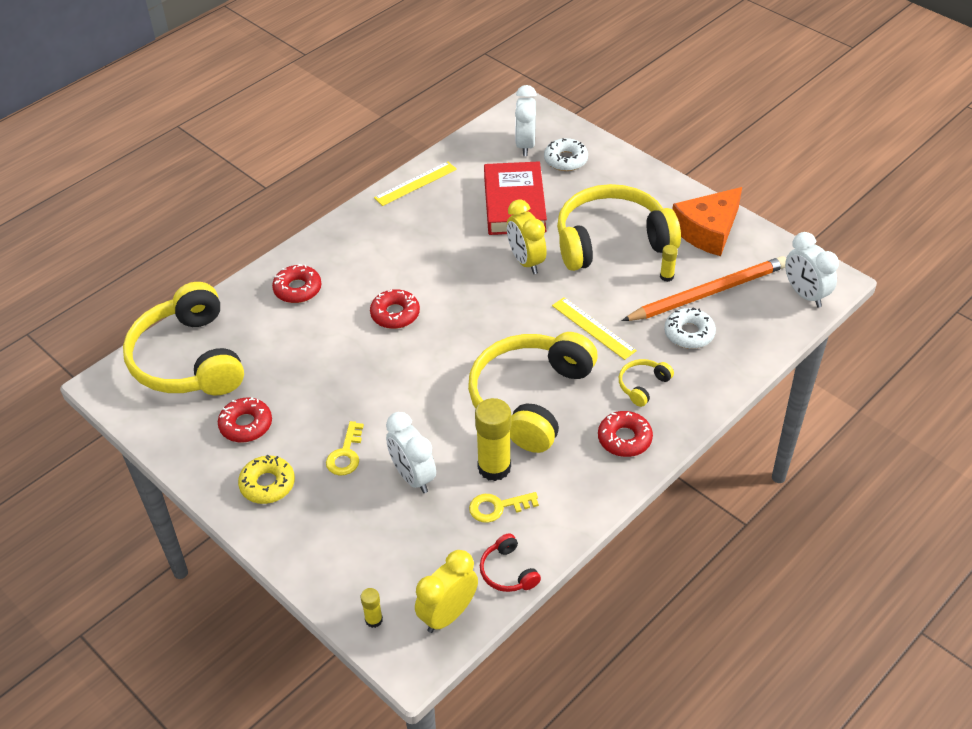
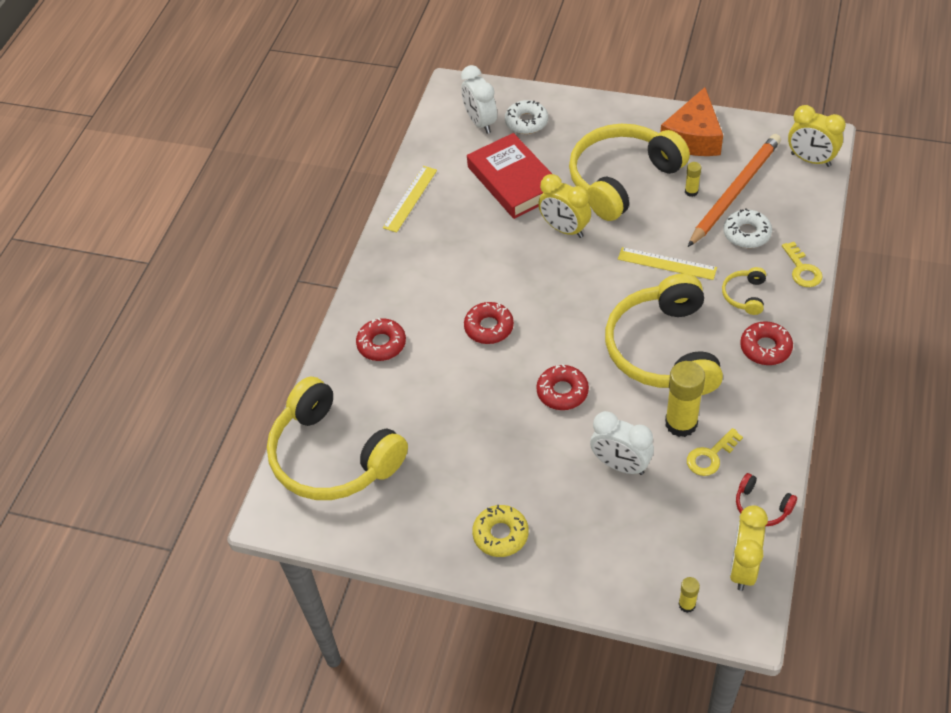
camera: 25 degrees left, 5 degrees up
red donut [218,397,272,442] -> red donut moved to [536,364,589,410]
yellow key [326,421,364,475] -> yellow key moved to [782,242,823,287]
white clock [785,232,839,308] -> yellow clock [788,105,846,167]

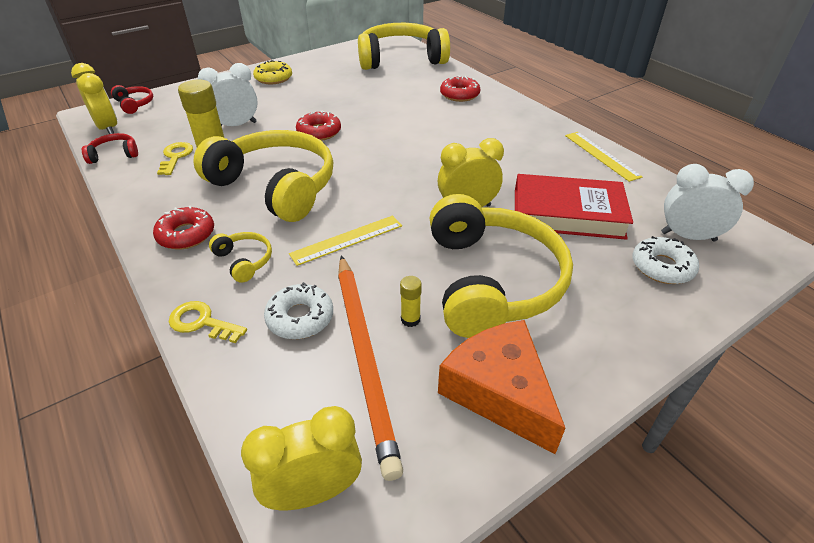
camera: 125 degrees right, 10 degrees down
red donut [464,302,514,344] -> none
yellow glue stick [678,577,700,613] -> red headphones [111,85,153,114]

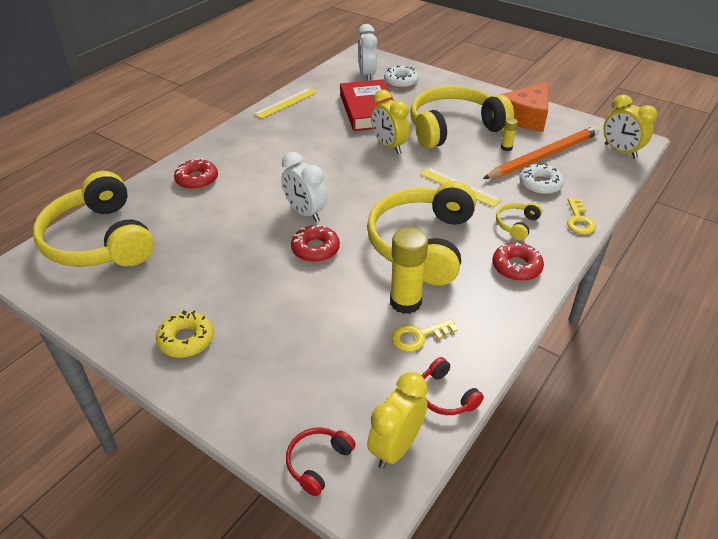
camera: 110 degrees left, 0 degrees up
white clock [198,63,258,126] -> white clock moved to [282,152,327,222]

